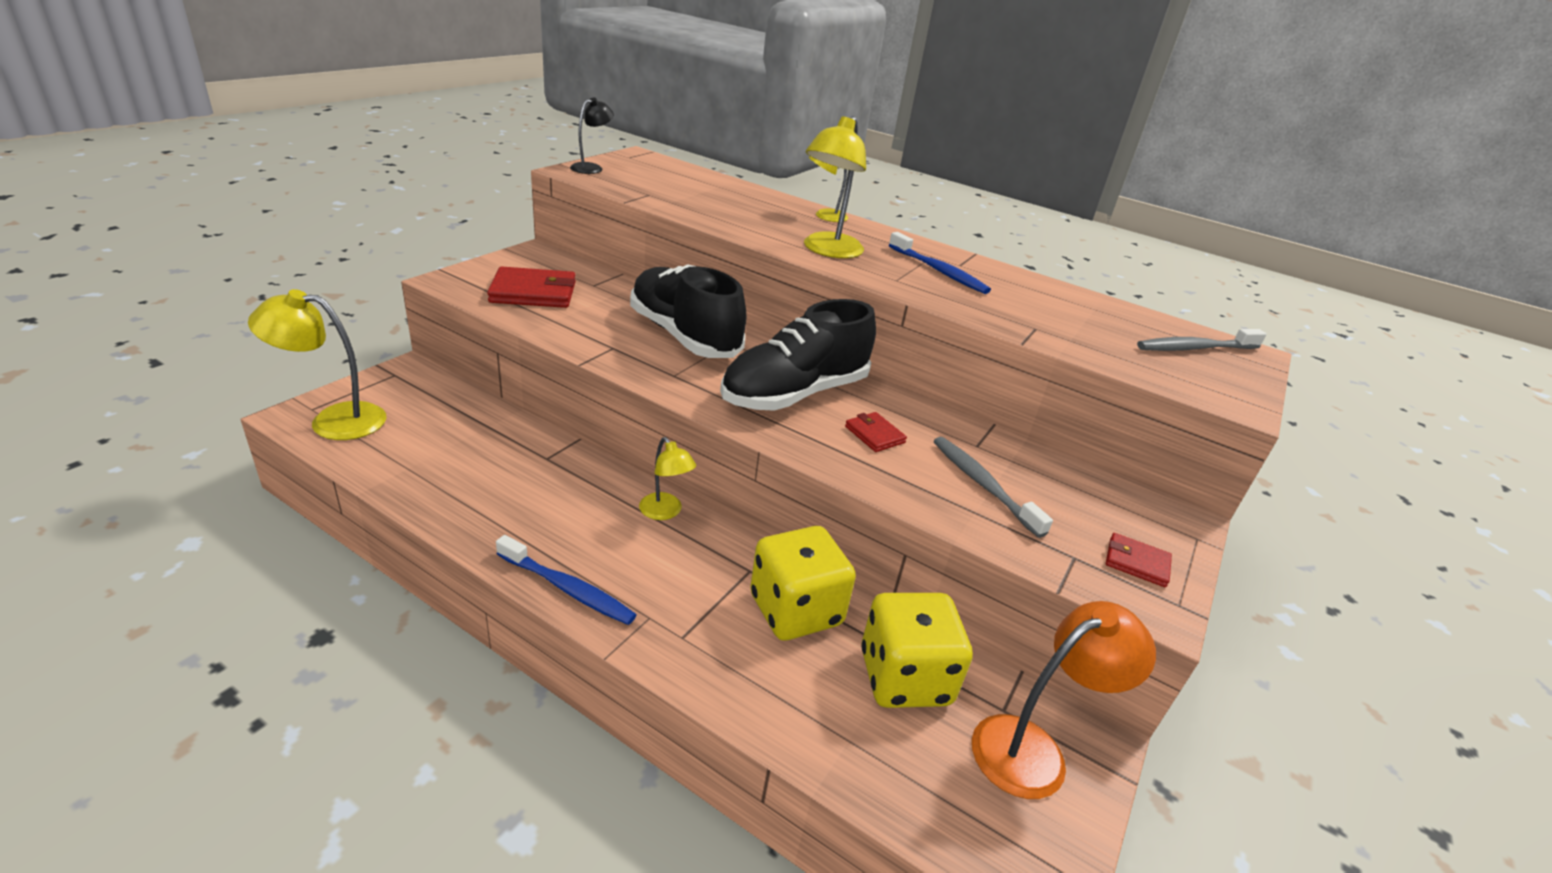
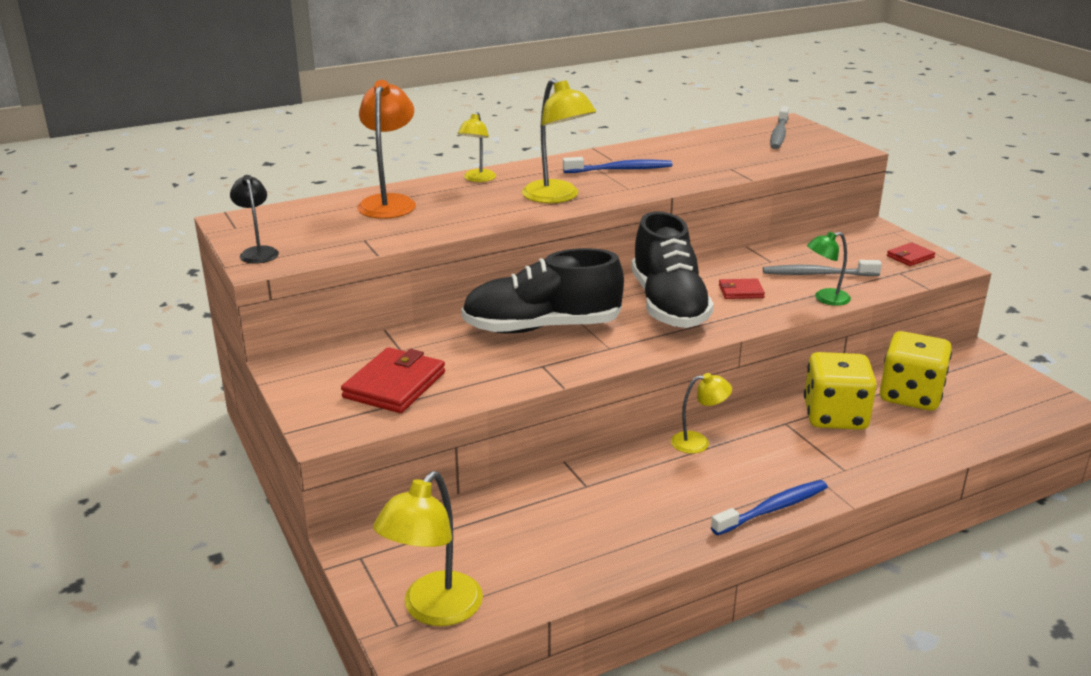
camera: 55 degrees left, 5 degrees down
orange lamp [972,601,1156,799] -> orange lamp moved to [357,80,416,219]
none -> green lamp [807,231,851,306]

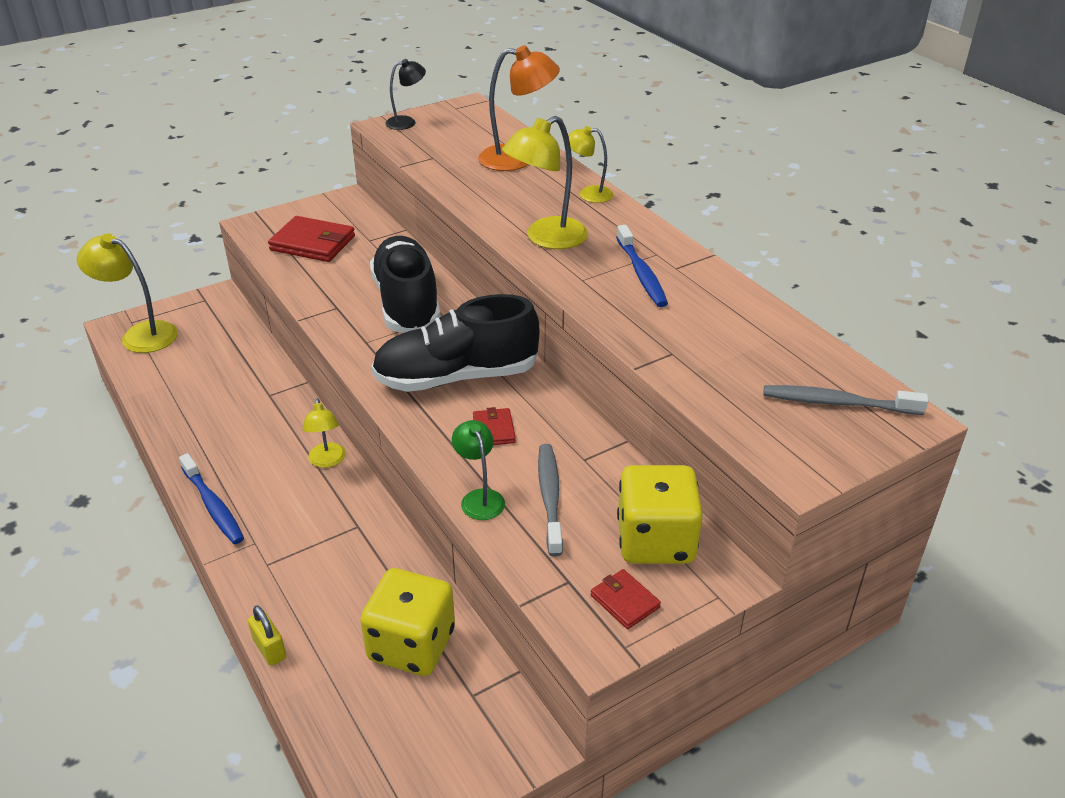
camera: 85 degrees right, 10 degrees up
yellow dice [804,352,877,430] -> yellow dice moved to [617,465,703,564]
none -> yellow padlock [248,605,286,666]

